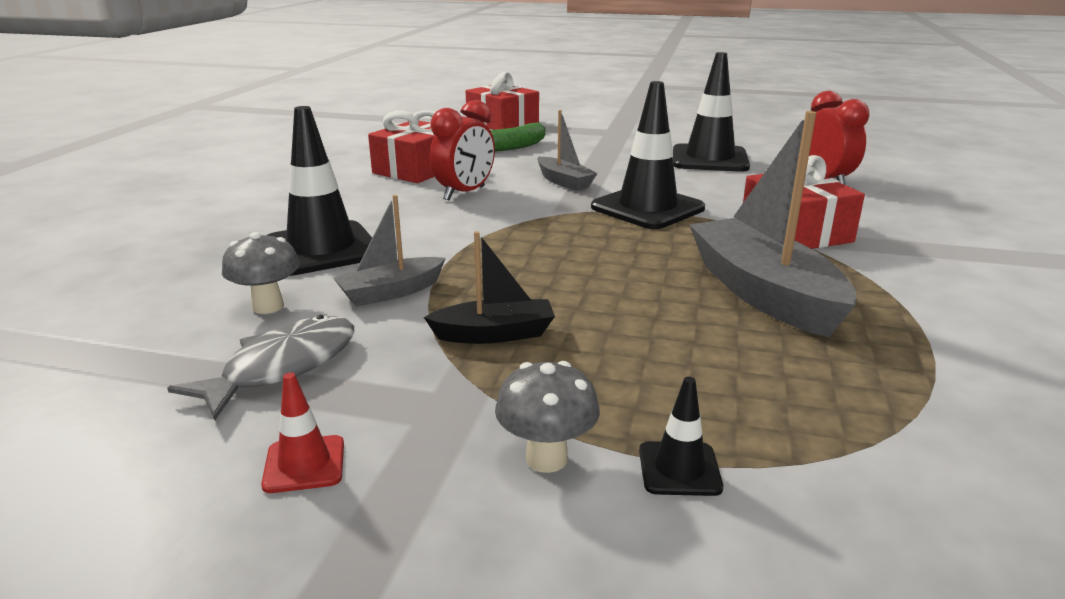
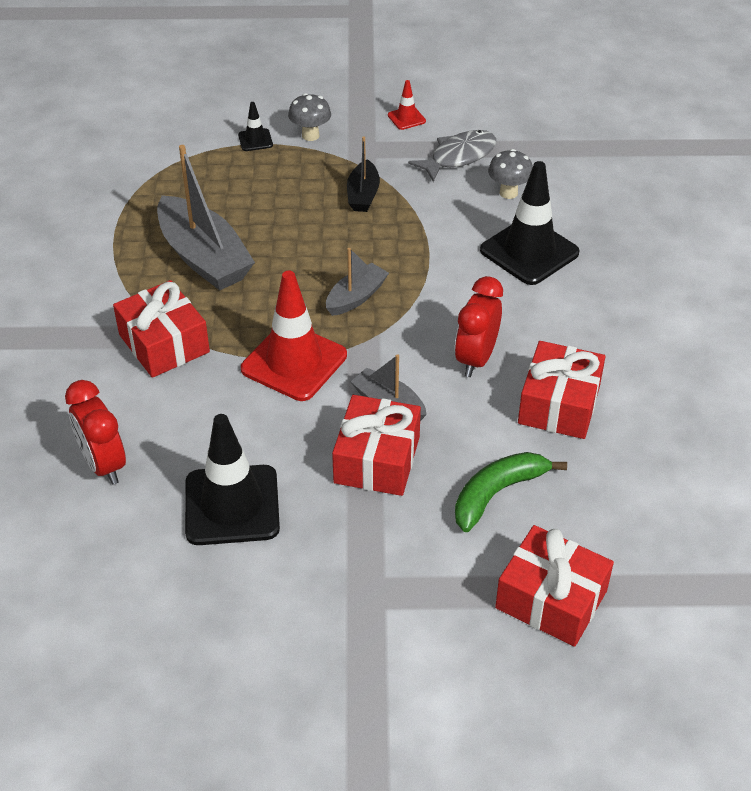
camera: 165 degrees right, 20 degrees up
grey fish [167,315,354,420] -> grey fish turned 150 degrees counterclockwise [408,130,496,182]
grey boat [333,195,446,306] -> grey boat moved to [326,248,389,316]
black boat [424,231,555,344] -> black boat turned 60 degrees counterclockwise [347,136,380,212]
black traffic cone [591,81,705,229] -> red traffic cone [241,271,347,401]
none -> red gift [332,395,421,496]

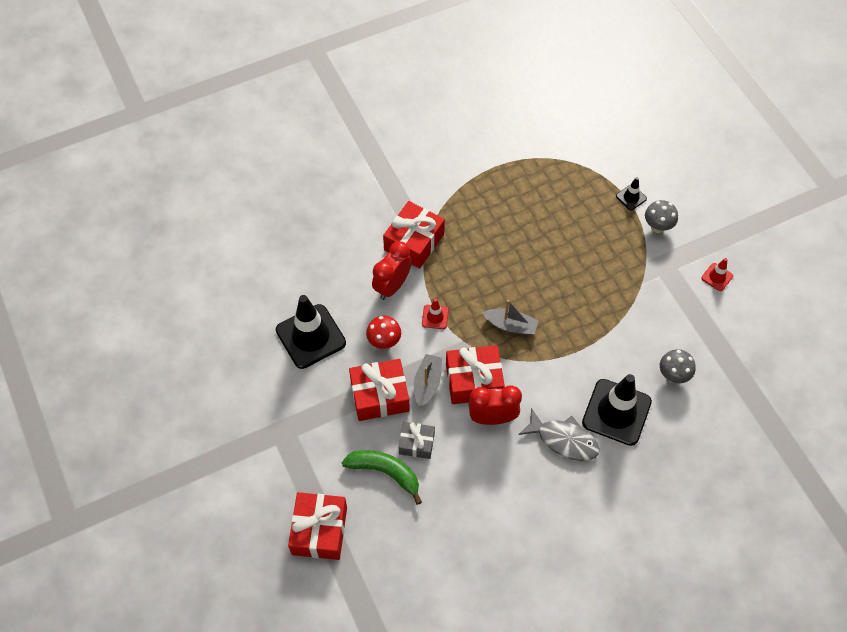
camera: 65 degrees right, 15 degrees up
red clock [65,380,126,485] -> red clock moved to [372,241,412,300]
grey boat [157,145,255,290] -> none
red traffic cone [241,271,347,401] -> red traffic cone [422,299,449,329], size x0.45
black boat [347,136,380,212] -> none
grey fish [408,130,496,182] -> grey fish moved to [518,408,600,461]
red gift [518,341,606,439] -> red gift moved to [446,345,505,404]
none -> red mushroom [366,316,401,349]
none -> grey gift [399,422,435,459]

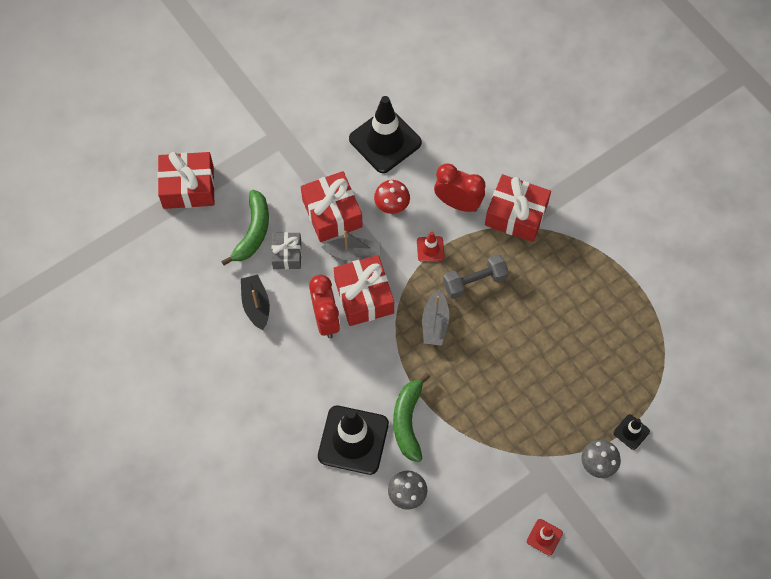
camera: 80 degrees right, 5 degrees up
grey fish [518,408,600,461] -> none
none -> black boat [241,275,270,330]
none -> green banana [393,373,430,462]
none -> grey dumbbell [443,254,509,299]

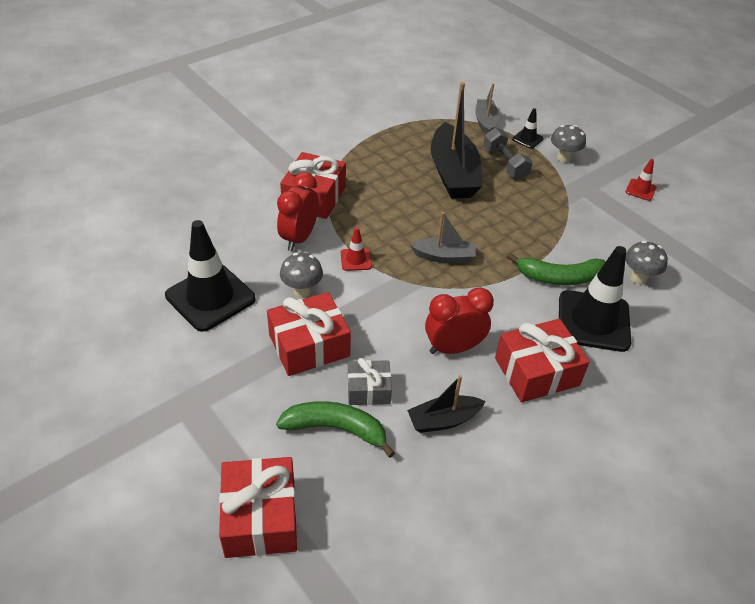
camera: 95 degrees left, 20 degrees down
grey boat [321,230,381,261] -> grey boat moved to [475,83,499,134]
red gift [334,255,394,326] -> red gift moved to [495,319,590,402]
red mushroom [374,180,410,214] -> grey mushroom [280,253,323,298]
grey dumbbell [443,254,509,299] -> grey dumbbell moved to [483,128,533,180]
none -> black boat [431,82,483,199]

